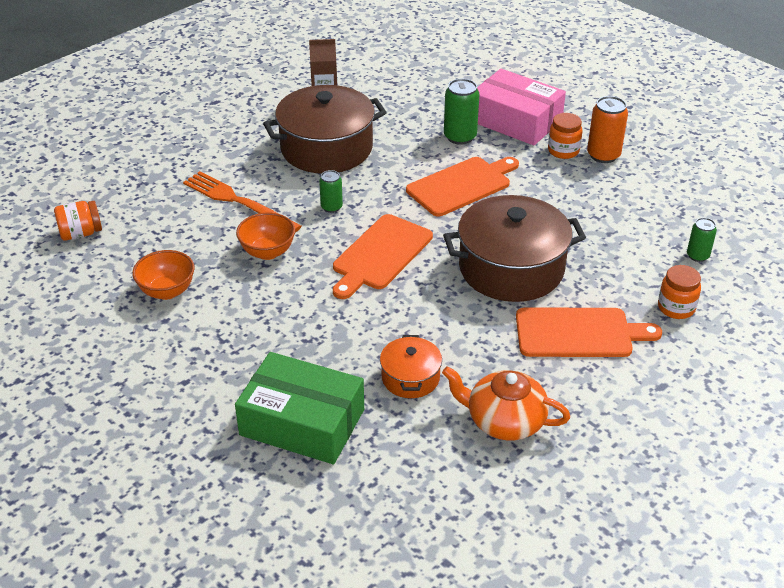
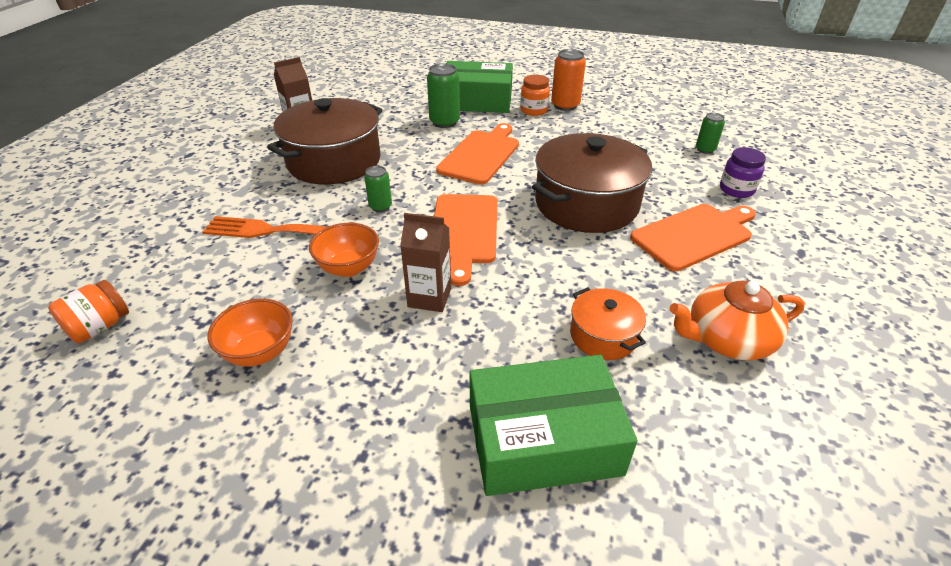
camera: 30 degrees left, 0 degrees up
pink box [477,69,566,145] -> green box [446,61,513,113]
orange jar [658,265,701,319] -> purple jar [720,147,766,198]
none -> brown carton [400,213,451,312]

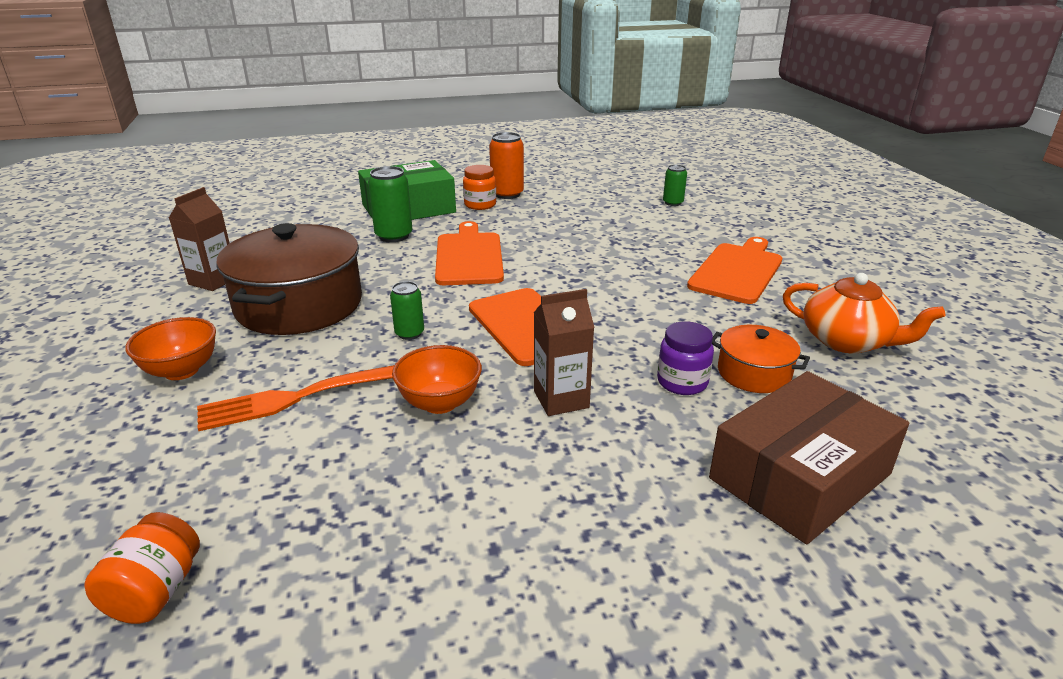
camera: 30 degrees left, 10 degrees down
orange bowl [208,299,293,367] -> orange bowl moved to [125,317,216,380]
green box [469,355,638,496] -> brown box [709,371,909,544]
brown pot [532,133,652,233] -> none
orange teapot [670,281,805,360] -> orange teapot turned 105 degrees counterclockwise [783,273,945,354]
purple jar [720,147,766,198] -> purple jar moved to [657,321,714,395]

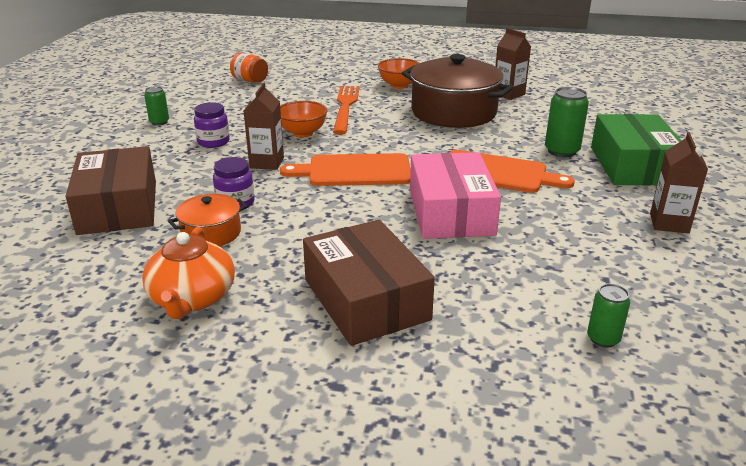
camera: 115 degrees right, 0 degrees up
green can [390,281,424,340] -> green can moved to [144,86,169,126]
orange jar [463,165,496,210] -> none
orange can [489,132,524,199] -> brown carton [650,132,708,233]
orange cutting board [687,237,782,304] -> brown box [303,220,435,346]
orange teapot [783,273,945,354] -> orange teapot turned 60 degrees counterclockwise [142,227,235,319]
none -> purple jar [194,102,230,148]
none -> pink box [410,152,501,239]

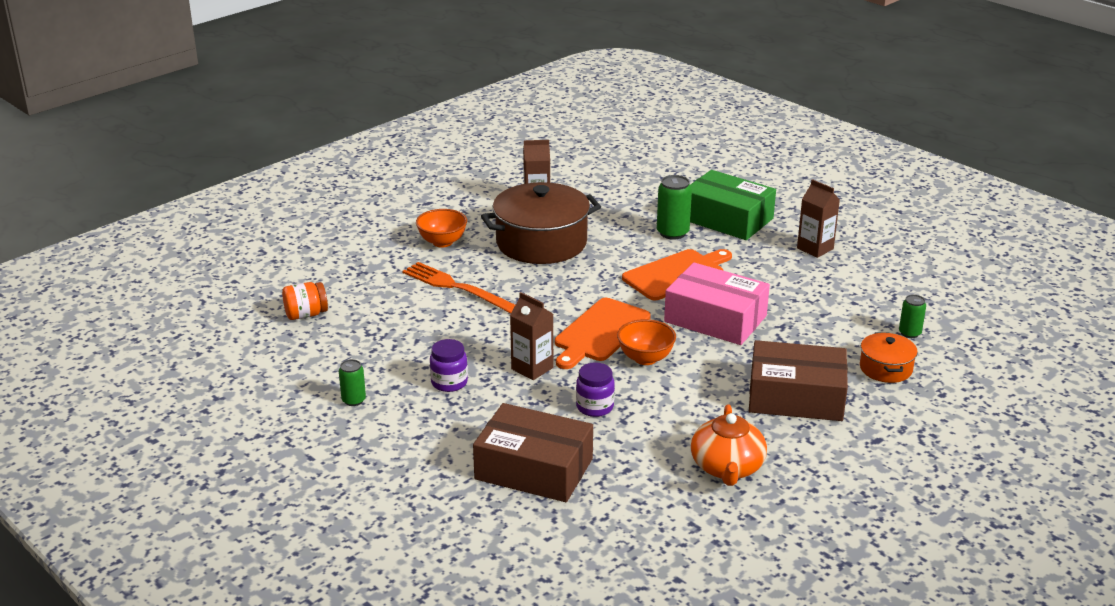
camera: 55 degrees left, 0 degrees up
orange teapot [142,227,235,319] -> orange teapot turned 60 degrees clockwise [691,405,767,486]
orange pot [168,194,247,246] -> orange pot moved to [860,332,918,383]
orange bowl [280,101,328,138] -> orange bowl moved to [617,319,676,365]

